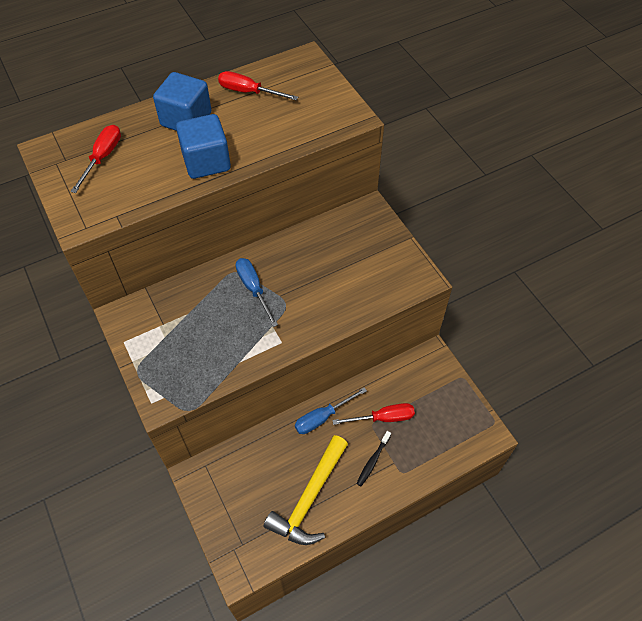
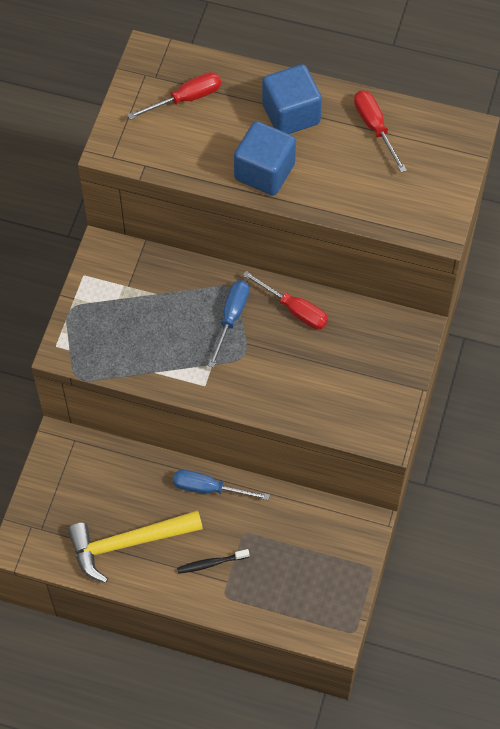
camera: 45 degrees right, 5 degrees up
red screwdriver [332,403,415,425] -> red screwdriver moved to [243,271,328,329]

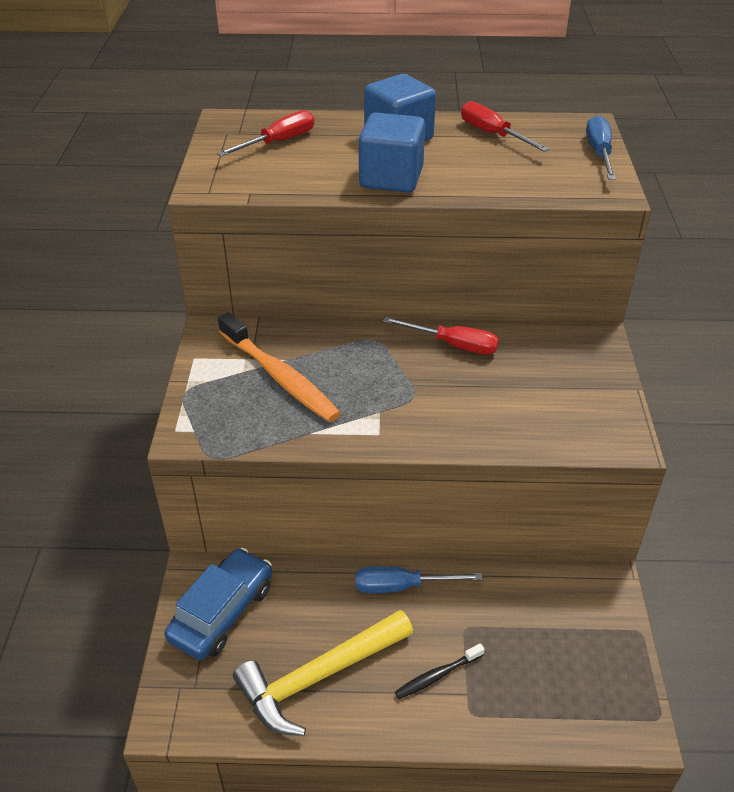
camera: 15 degrees left, 20 degrees down
blue screwdriver [208,280,249,368] -> blue screwdriver moved to [586,115,616,180]
none -> blue car [164,548,272,660]
none -> orange toothbrush [218,312,341,422]

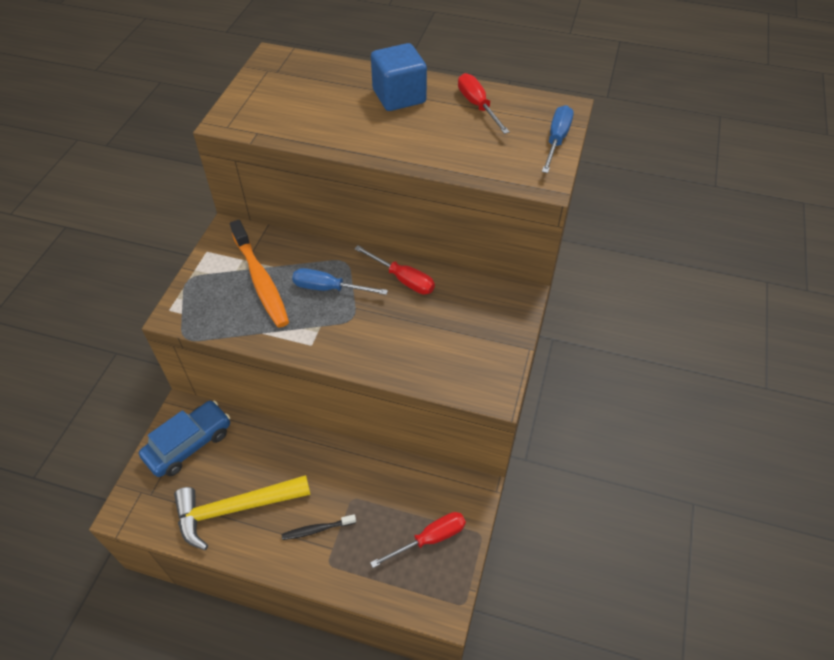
camera: 15 degrees right, 10 degrees up
red screwdriver [217,110,314,157] -> red screwdriver moved to [370,512,466,568]
blue screwdriver [356,566,482,594] -> blue screwdriver moved to [292,268,388,295]
blue cube [359,113,425,193] -> none

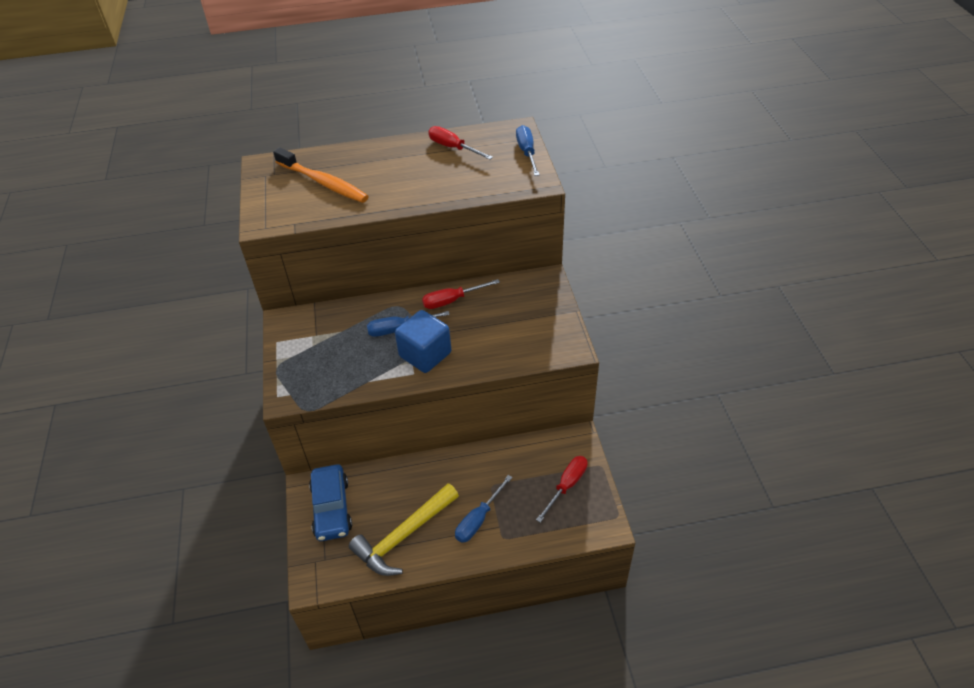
camera: 25 degrees left, 5 degrees down
blue car [139,400,230,477] -> blue car turned 150 degrees clockwise [309,464,352,541]
orange toothbrush [230,220,289,328] -> orange toothbrush moved to [273,147,369,203]
black toothbrush [282,514,356,540] -> blue screwdriver [455,475,513,543]
red screwdriver [354,245,435,294] -> red screwdriver turned 150 degrees clockwise [422,279,500,309]
blue cube [371,43,427,111] -> blue cube moved to [395,310,451,373]

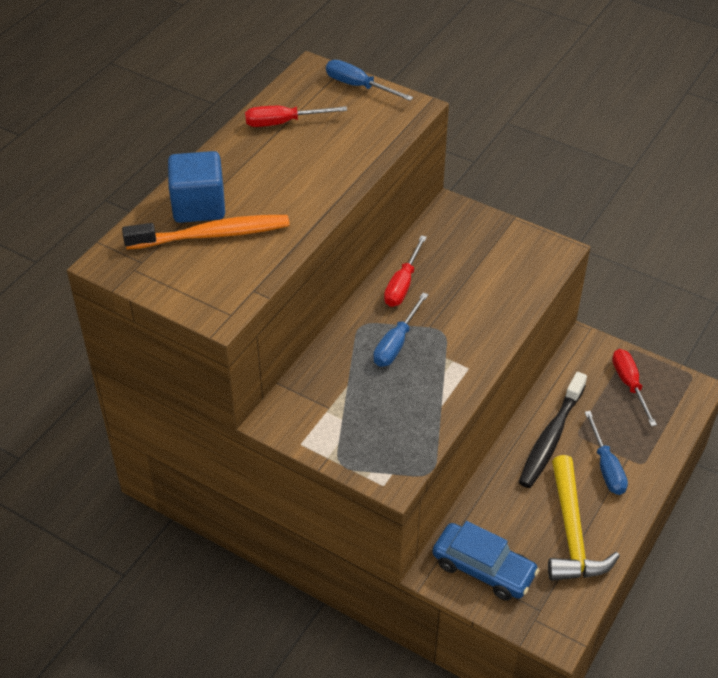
camera: 50 degrees left, 0 degrees up
blue cube [395,310,451,373] -> blue cube moved to [168,151,225,223]
none -> black toothbrush [519,372,587,488]

